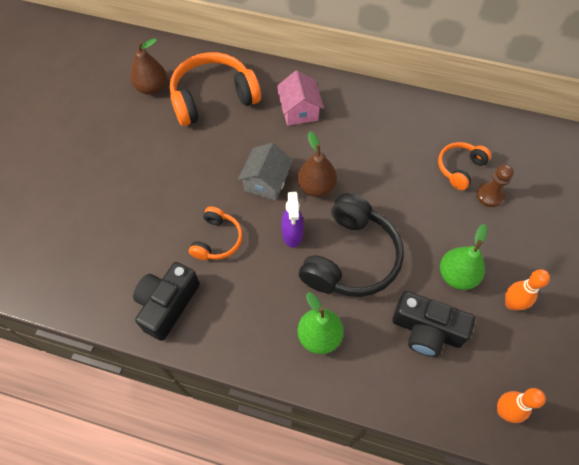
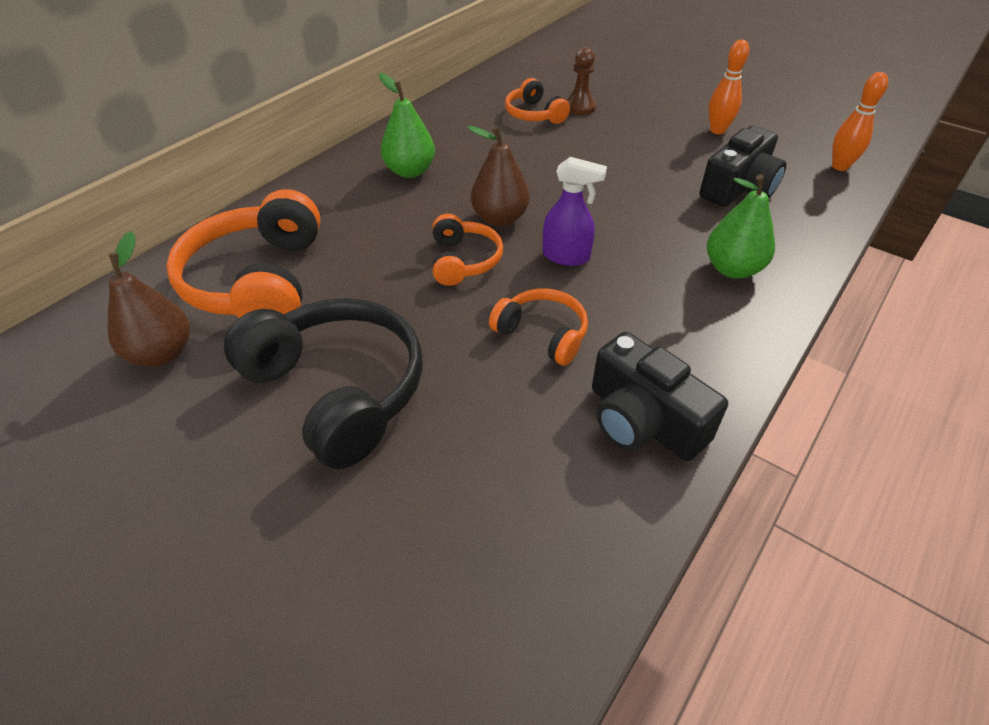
camera: 70 degrees left, 15 degrees down
grey house [238,143,293,201] -> orange headphones [433,214,503,286]
pink house [277,70,324,126] -> none
black headphones [299,193,404,297] -> black headphones moved to [224,298,423,469]
green pear [440,224,487,290] -> green pear moved to [379,73,435,178]

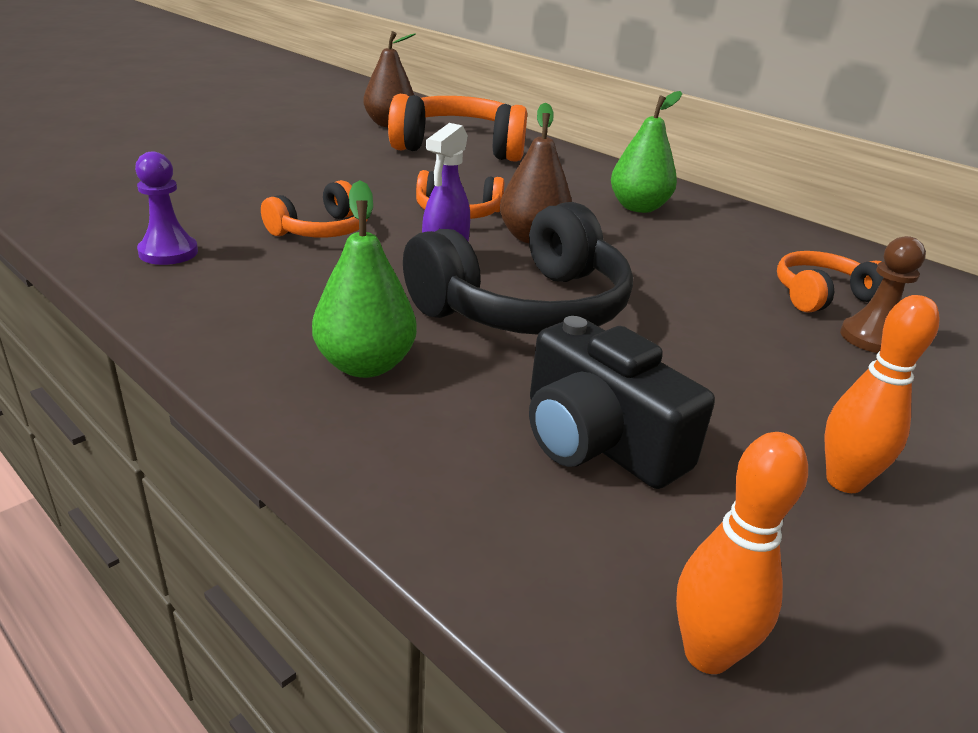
camera: 95 degrees right, 15 degrees down
black headphones [224,298,423,469] -> black headphones moved to [403,202,633,335]
black camera [592,332,728,461] -> purple pawn [135,152,198,265]

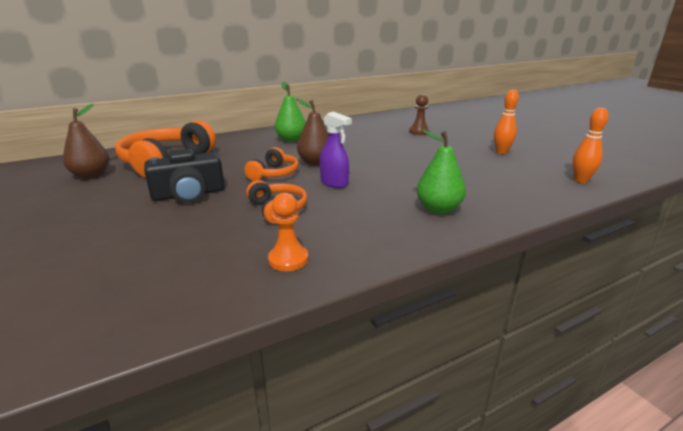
camera: 70 degrees left, 5 degrees down
purple pawn [135,152,198,265] -> orange pawn [268,193,308,271]
black headphones [403,202,633,335] -> none
black camera [529,316,715,489] -> black camera moved to [144,148,225,203]
orange headphones [777,251,884,313] -> none

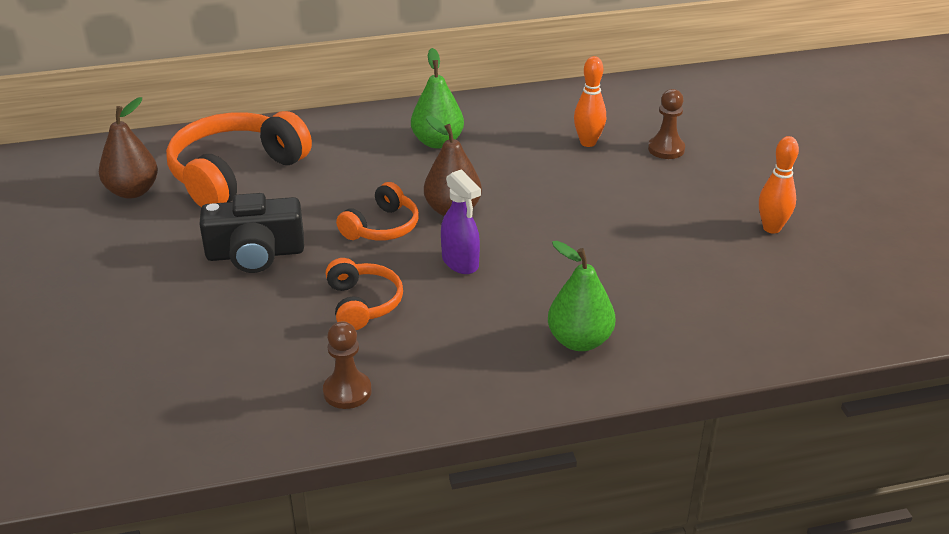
camera: 15 degrees right, 10 degrees up
orange pawn [268,193,308,271] -> brown pawn [323,321,371,409]
orange bowling pin [573,108,609,183] -> orange bowling pin moved to [574,56,606,147]

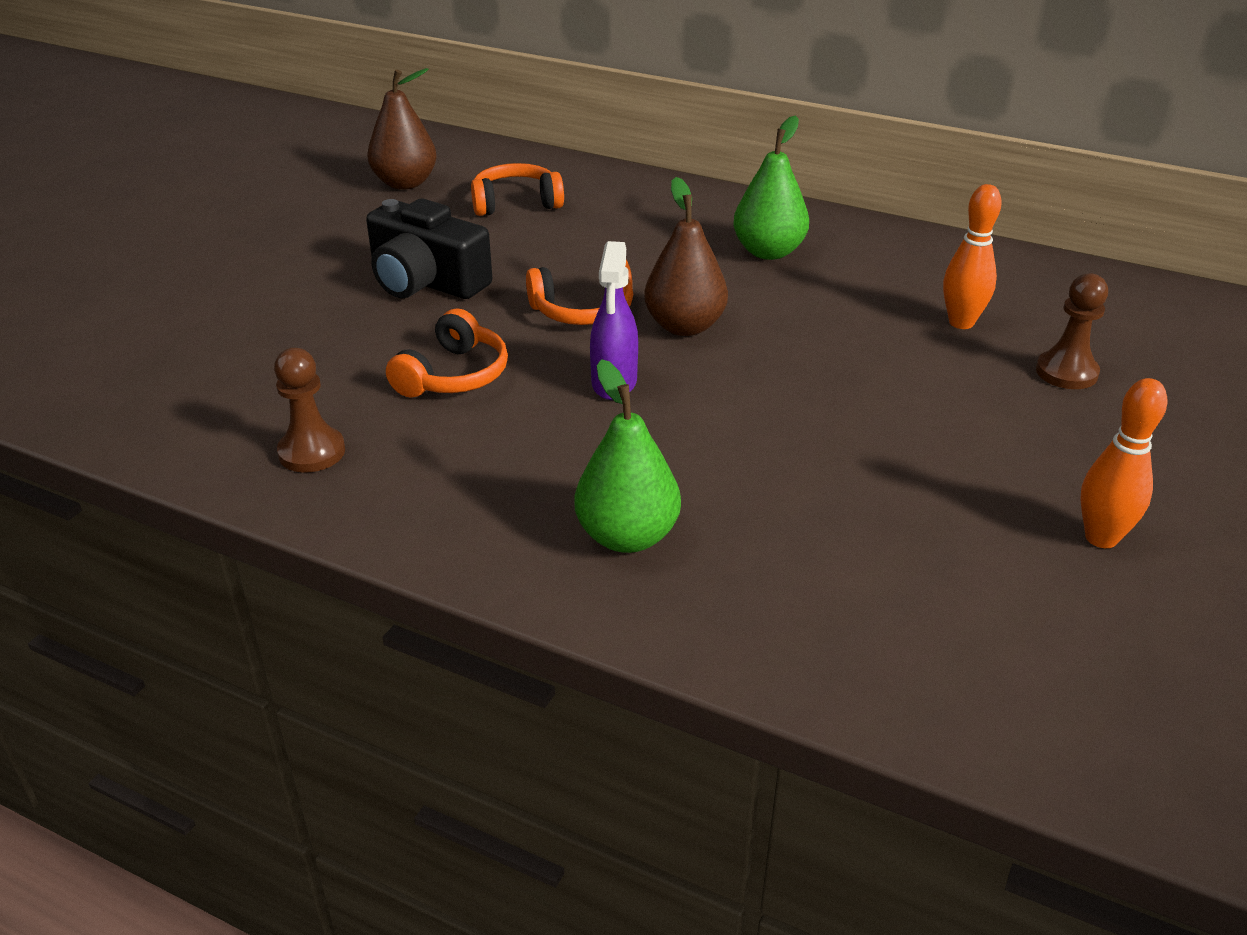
camera: 40 degrees right, 0 degrees up
orange headphones [166,111,312,207] -> orange headphones [471,163,564,216], size x0.54

